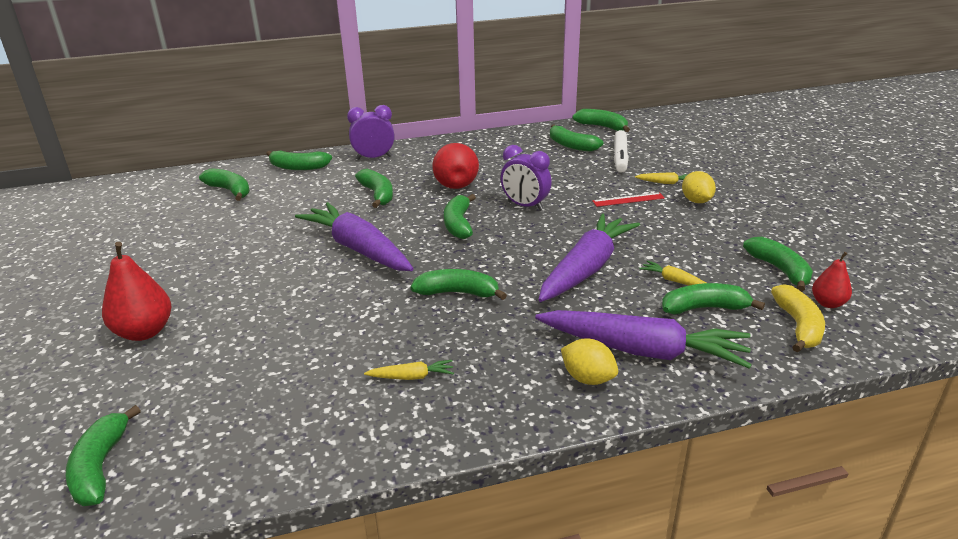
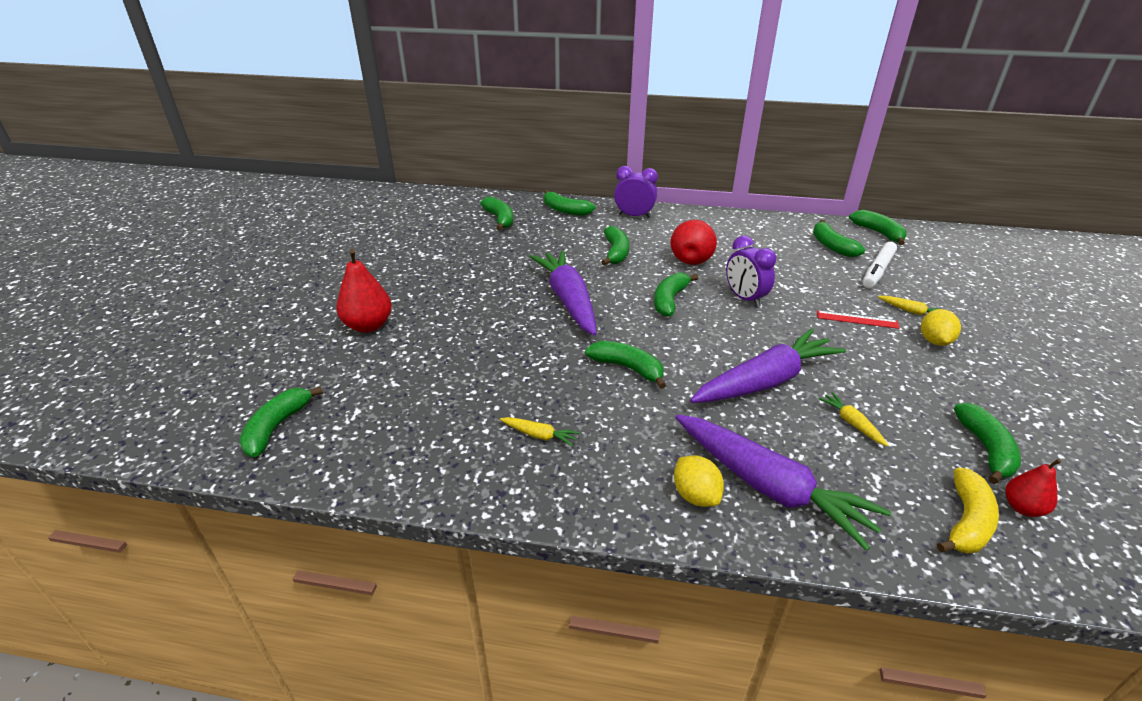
camera: 25 degrees right, 5 degrees up
green banana [662,283,765,314] -> none

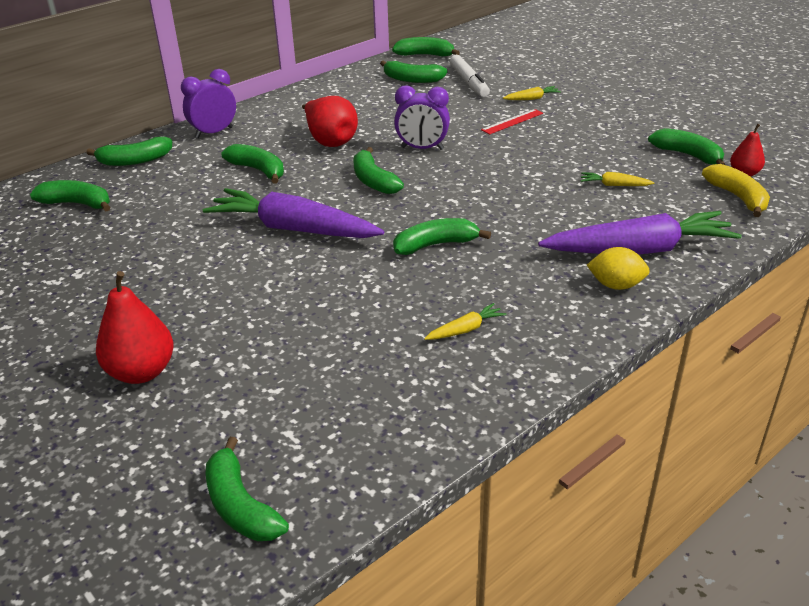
camera: 50 degrees left, 0 degrees up
purple carrot [690,328,846,403] -> none
yellow lemon [921,309,961,346] -> none

